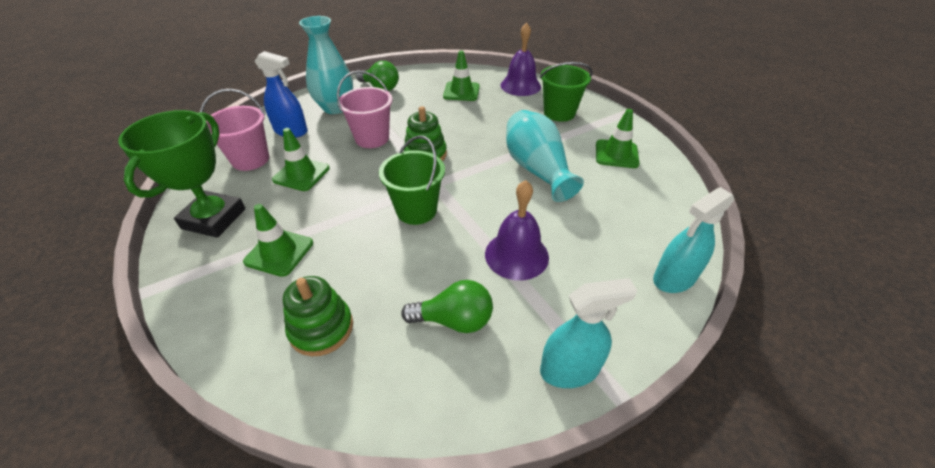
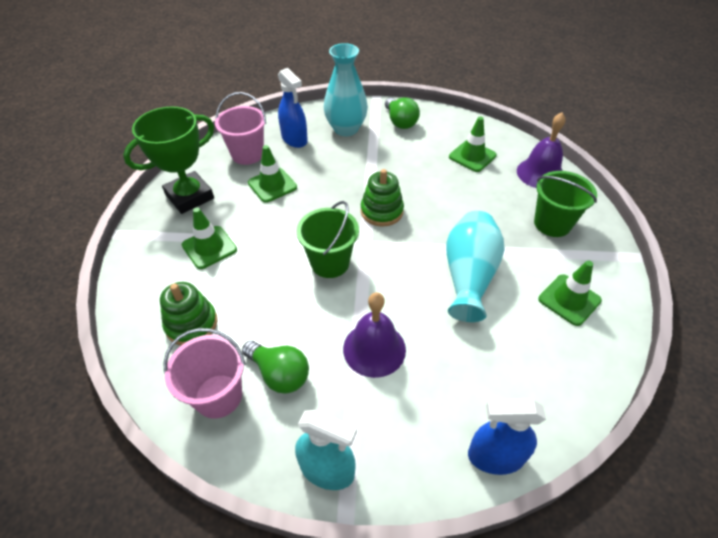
camera: 35 degrees right, 5 degrees up
pink bucket [337,70,393,148] -> pink bucket moved to [163,328,246,419]
turquoise spray bottle [653,187,735,293] -> blue spray bottle [468,399,546,475]

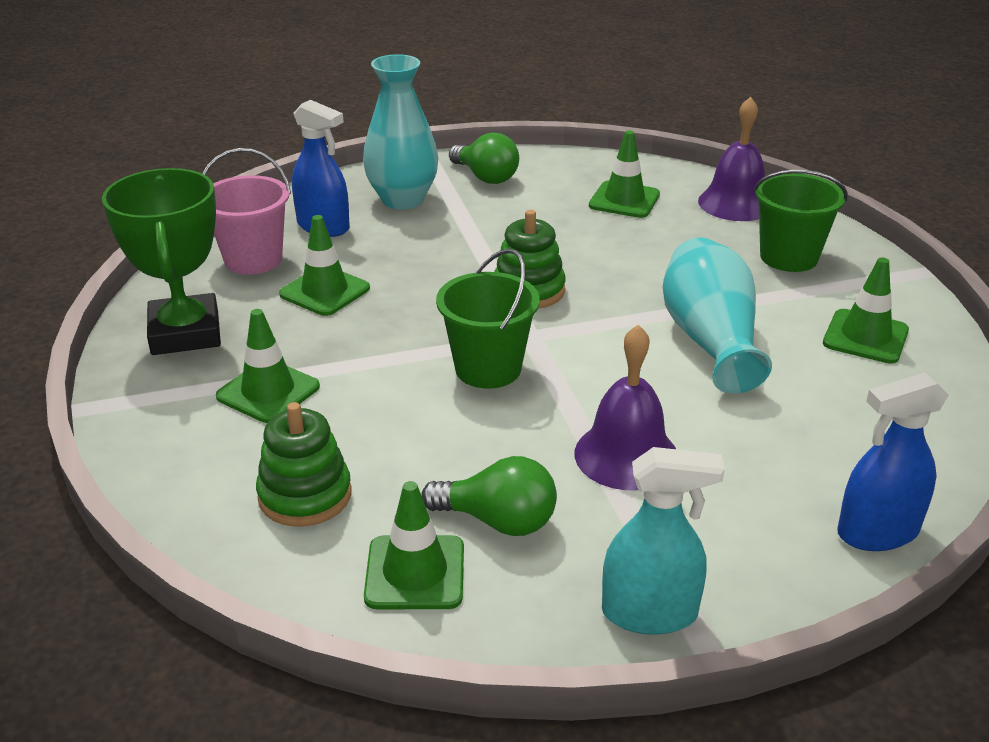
camera: 20 degrees left, 15 degrees down
green trophy [123,106,214,214] -> green trophy turned 45 degrees counterclockwise [102,168,221,355]
pink bucket [163,328,246,419] -> green traffic cone [364,481,464,609]

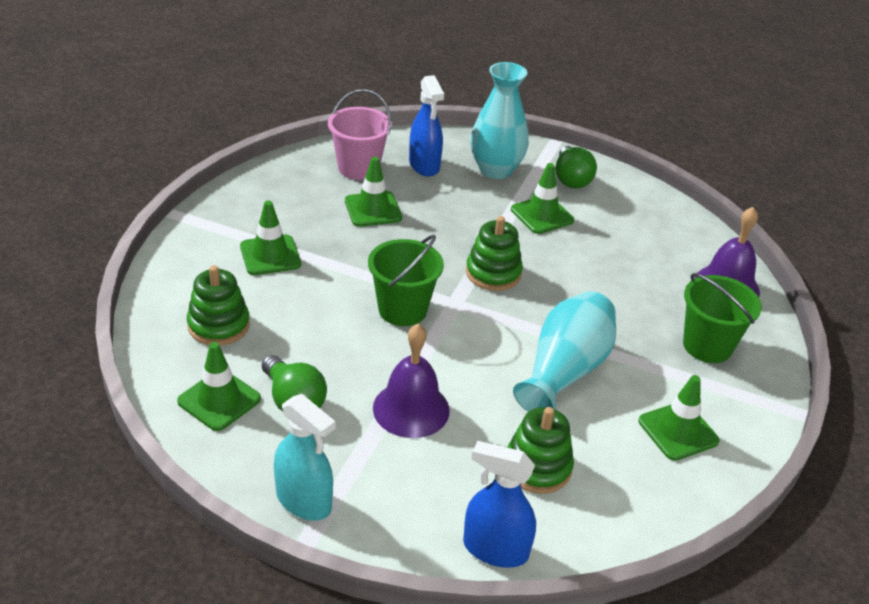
camera: 35 degrees right, 5 degrees up
green trophy [102,168,221,355] -> none
green traffic cone [589,130,660,218] -> green traffic cone moved to [511,163,574,234]
none -> green stacking toy [507,407,574,494]

